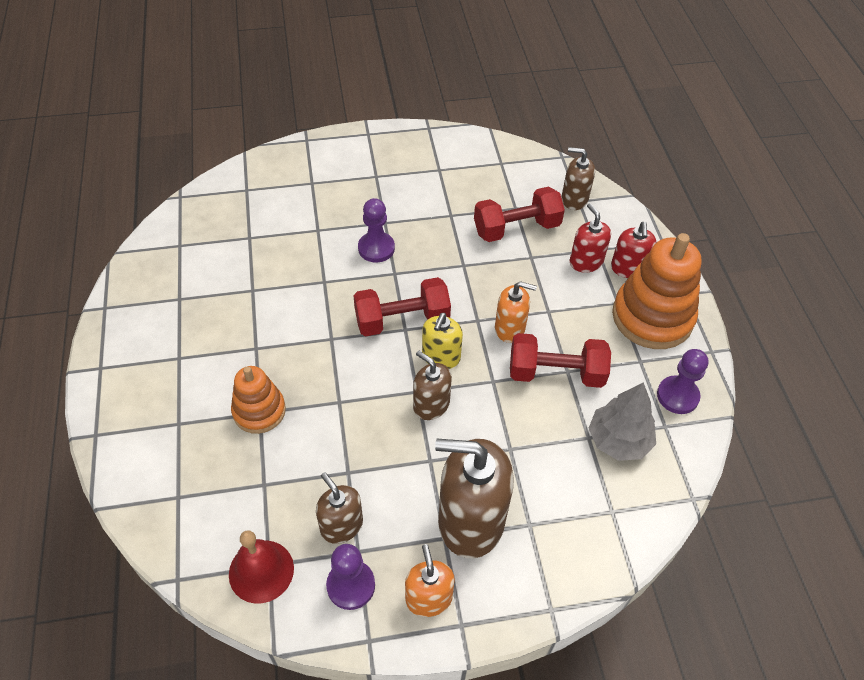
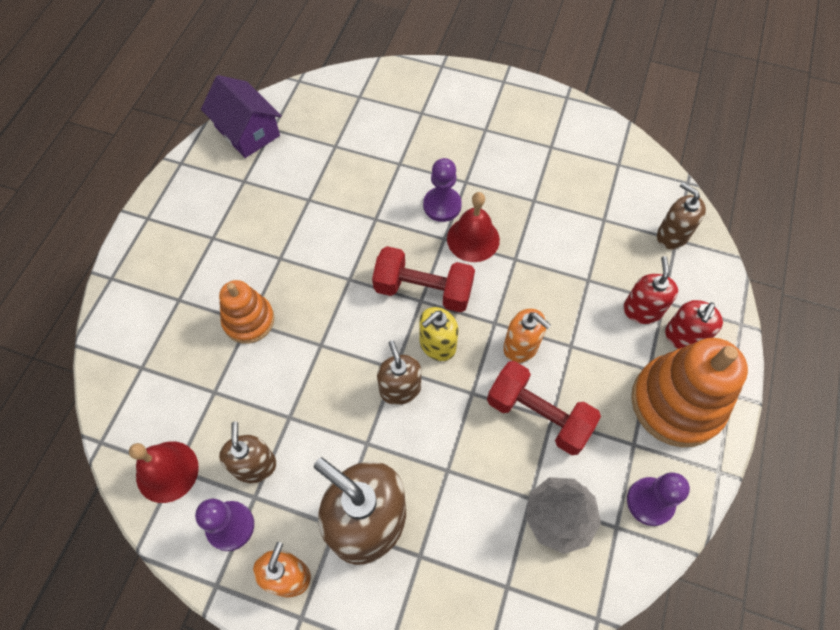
camera: 30 degrees right, 10 degrees up
red dumbbell [474,187,565,242] -> none
none -> purple house [201,75,282,158]
none -> red bell [447,192,500,262]

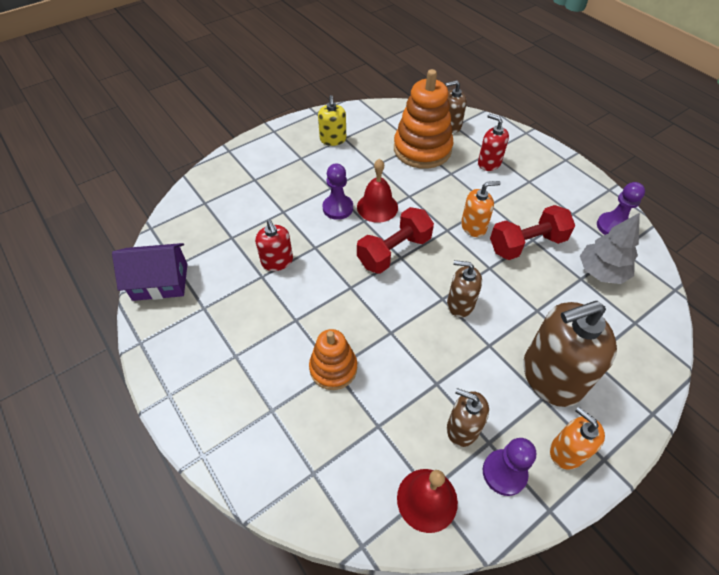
camera: 55 degrees left, 10 degrees down
yellow soap dispenser [419,307,459,361] -> yellow soap dispenser moved to [318,95,346,146]
orange stacking toy [631,338,748,447] -> orange stacking toy moved to [394,69,453,169]
red soap dispenser [665,300,723,349] -> red soap dispenser moved to [255,220,293,271]

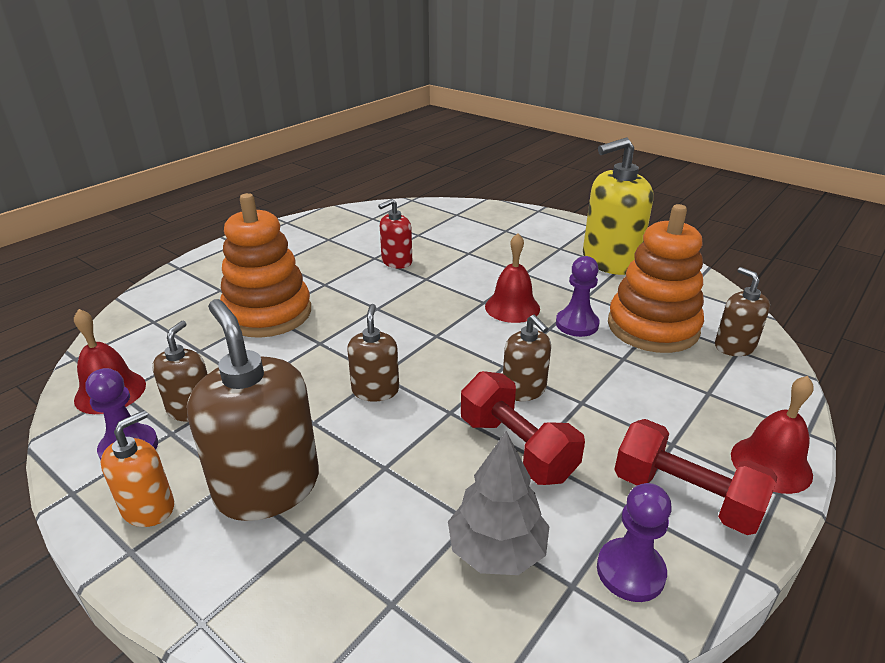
camera: 75 degrees right, 20 degrees down
purple house [112,243,188,301] -> none
orange stacking toy [309,329,357,390] -> orange stacking toy [220,193,311,338], size x1.69
yellow soap dispenser [318,95,346,146] -> yellow soap dispenser [583,138,653,275], size x1.85
purple pawn [323,163,353,220] -> purple pawn moved to [556,256,599,337]
red dumbbell [357,207,434,274] -> red dumbbell moved to [614,419,777,535]
orange soap dispenser [461,181,501,237] -> brown soap dispenser [503,315,551,401]
red soap dispenser [478,114,509,171] -> none
none -> red bell [731,376,813,494]

